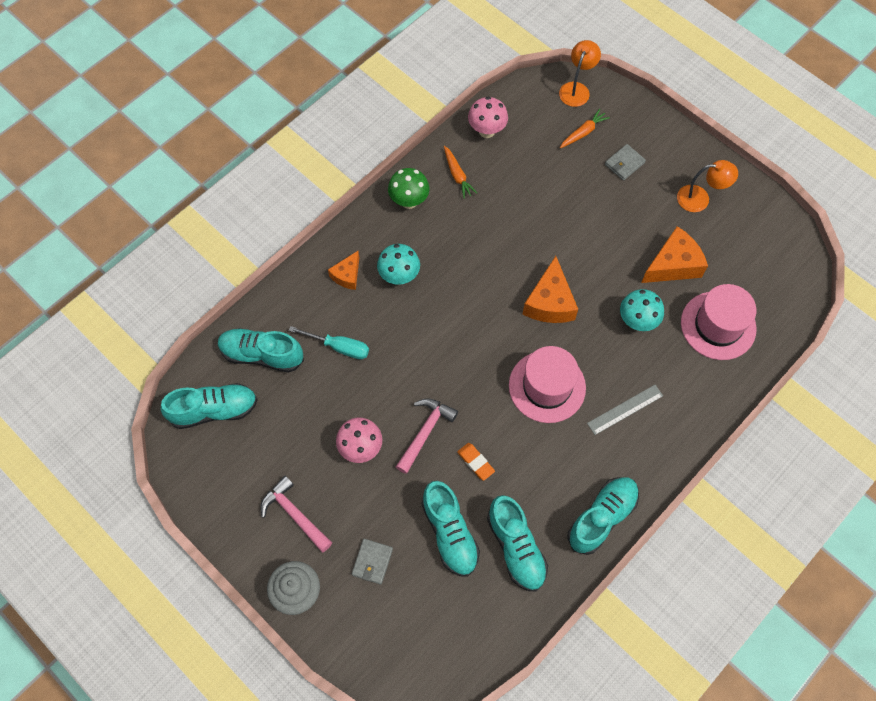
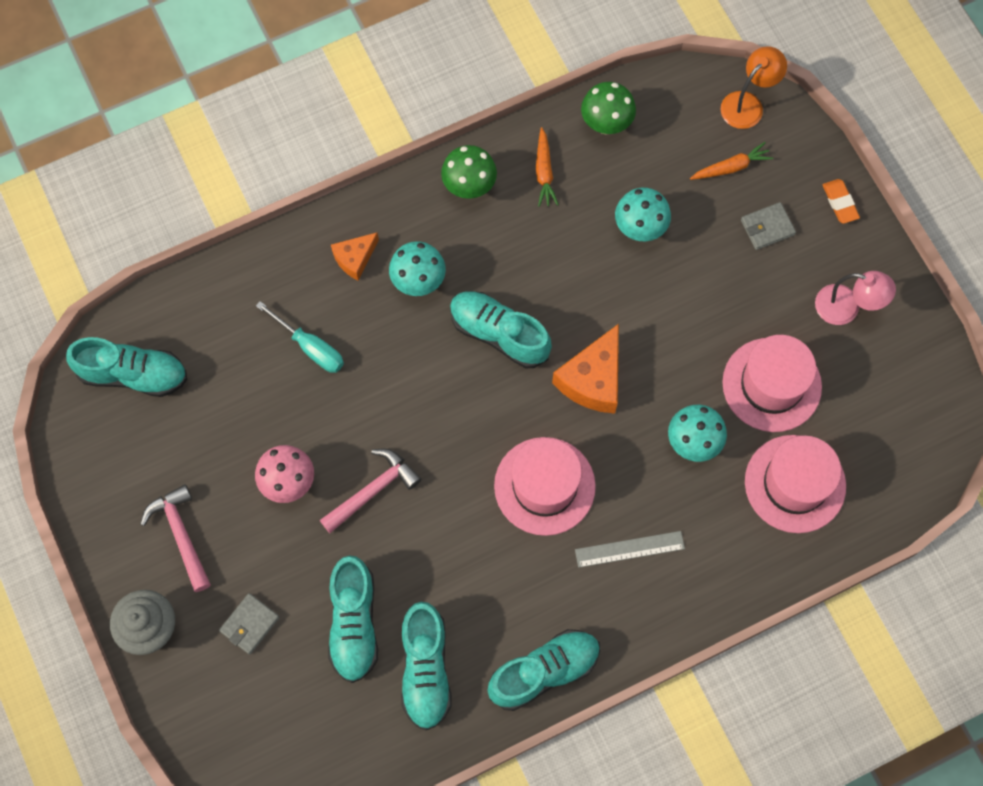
camera: 20 degrees right, 5 degrees up
turquoise shoe [218,328,304,372] -> turquoise shoe moved to [450,291,552,368]
orange eraser [457,443,495,481] -> orange eraser moved to [823,179,860,224]
pink mushroom [468,97,508,138] -> green mushroom [581,82,636,135]
orange cheese [641,226,708,283] -> pink hat [722,335,822,432]
orange lamp [677,160,738,212] -> pink lamp [815,271,896,325]
none -> turquoise mushroom [615,187,671,241]

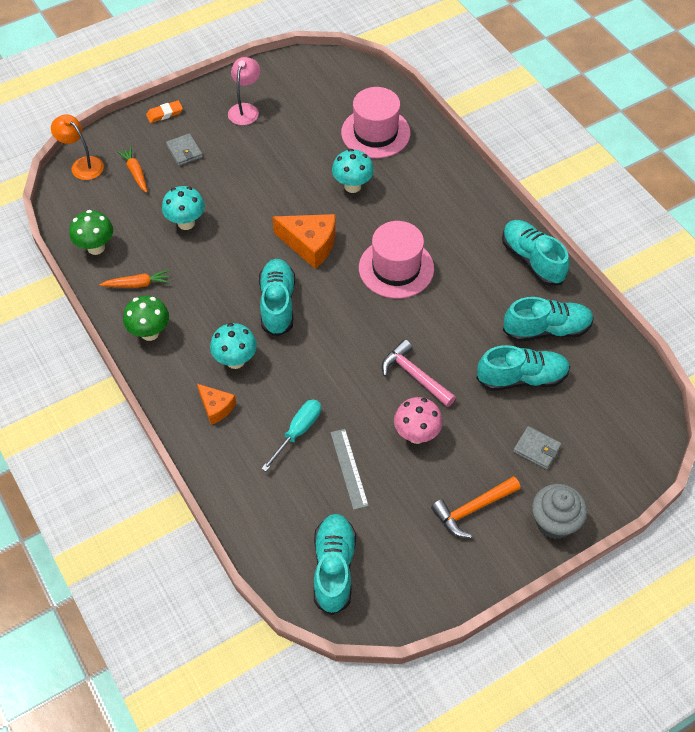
camera: 95 degrees left, 15 degrees down
pink hammer [140,484,211,592] -> orange hammer [431,476,521,538]
turquoise shoe [450,291,552,368] -> turquoise shoe turned 150 degrees clockwise [259,259,295,337]
grey ruler [575,531,685,568] -> grey ruler moved to [331,429,369,510]
pink hat [722,335,822,432] -> none

